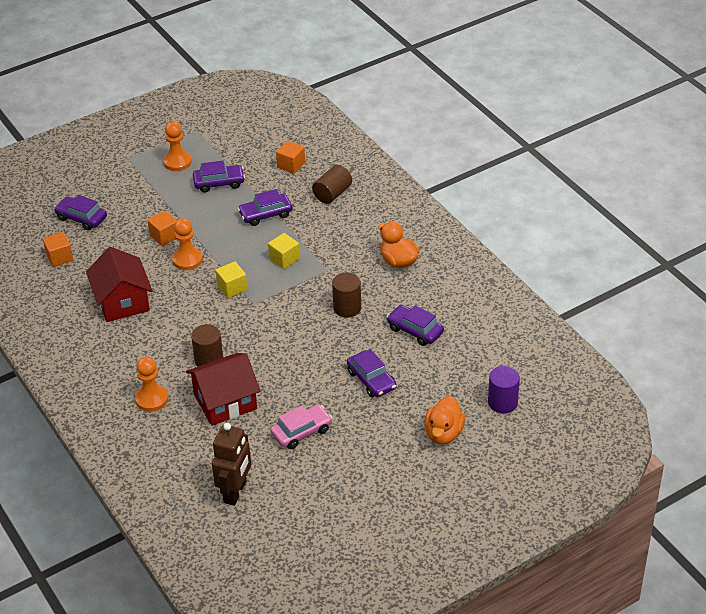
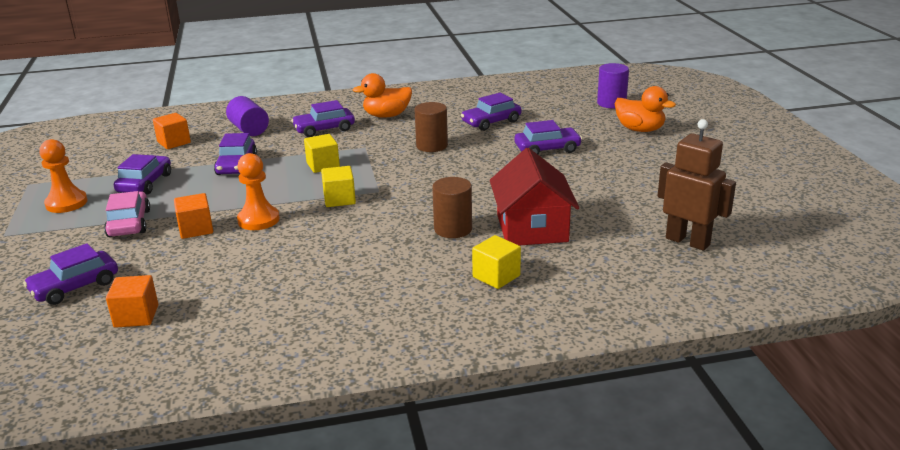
camera: 70 degrees left, 15 degrees down
red house [86,247,153,322] -> none
orange pawn [135,357,168,412] -> yellow cube [472,235,521,289]
pink car [270,404,332,449] -> pink car moved to [104,191,150,237]
brown cylinder [312,165,352,204] -> purple cylinder [226,96,269,136]
none -> purple car [291,100,355,137]

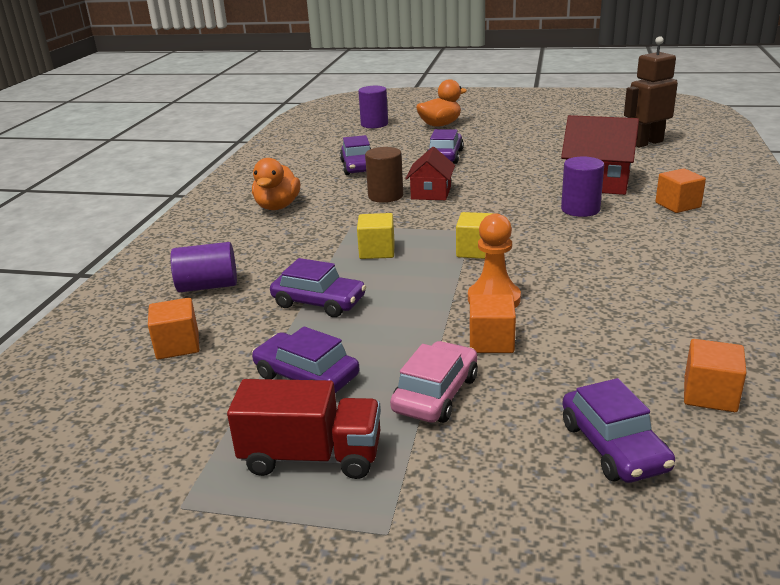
camera: 65 degrees left, 0 degrees up
orange pawn [39,139,88,213] -> red truck [227,379,381,479]
pink car [104,191,150,237] -> pink car turned 105 degrees clockwise [390,341,478,423]
purple car [291,100,355,137] -> none
brown cylinder [432,177,472,238] -> purple cylinder [561,157,604,217]
yellow cube [472,235,521,289] -> orange cube [655,168,706,213]
none -> red house [405,147,455,200]

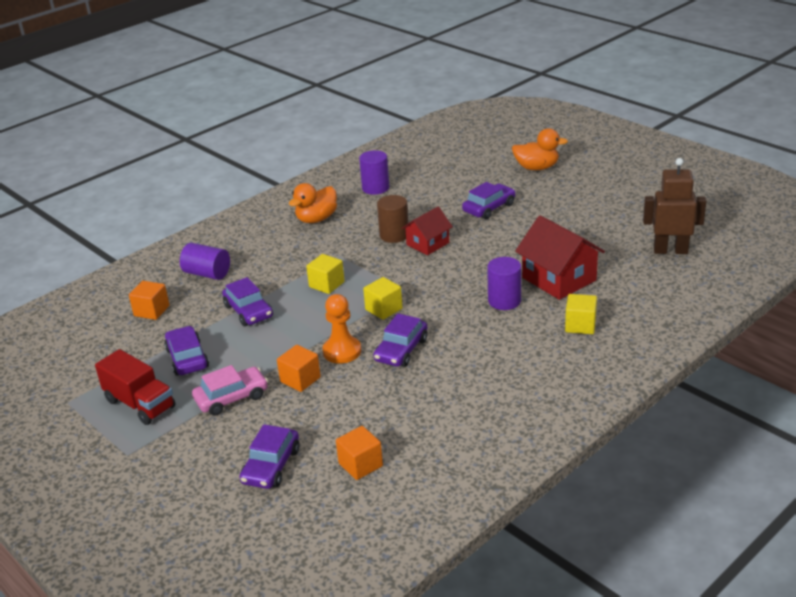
camera: 35 degrees right, 5 degrees up
purple car [340,135,371,175] -> purple car moved to [373,313,428,367]
purple cylinder [358,86,388,128] -> purple cylinder moved to [359,150,389,195]
orange cube [655,168,706,213] -> yellow cube [565,294,597,334]

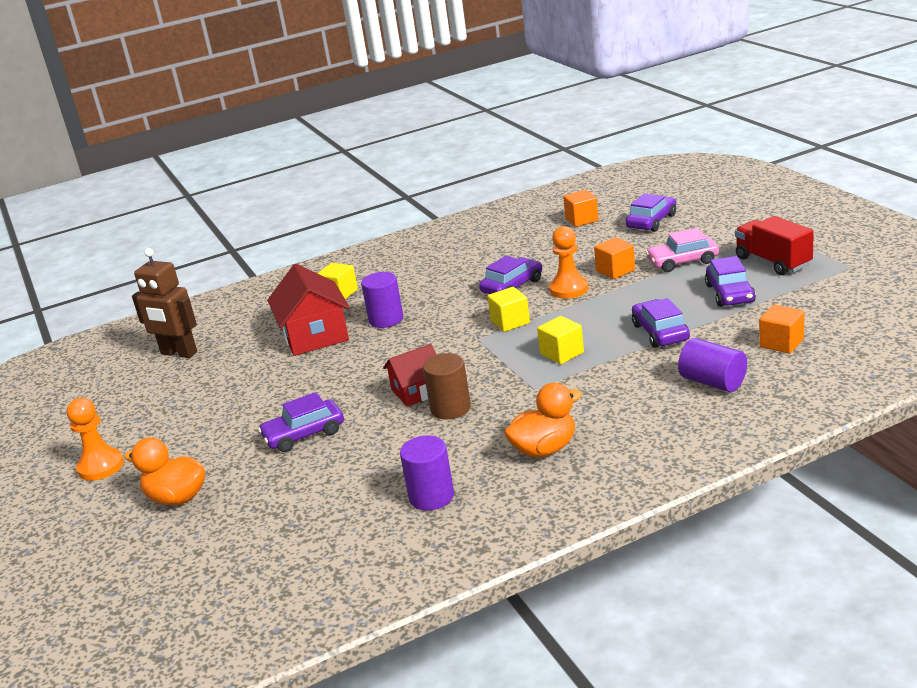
camera: 160 degrees left, 5 degrees down
none -> orange pawn [67,398,124,481]

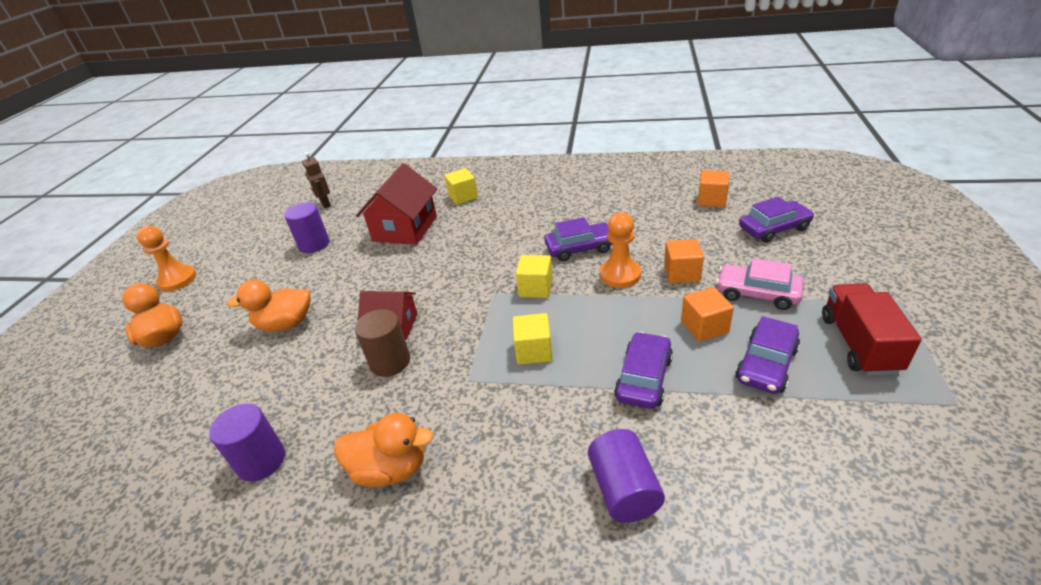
camera: 35 degrees right, 10 degrees up
brown robot [132,248,197,358] -> brown robot [302,152,331,208], size x0.62
purple car [258,392,344,452] -> orange duck [227,280,311,332]
purple cylinder [361,272,403,328] -> purple cylinder moved to [284,202,329,253]
orange cube [759,305,805,354] -> orange cube moved to [681,287,734,342]

